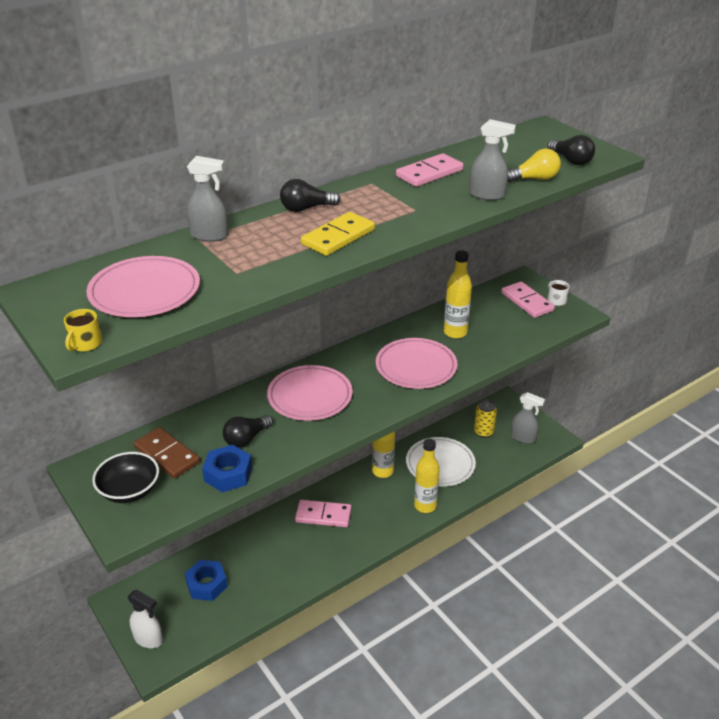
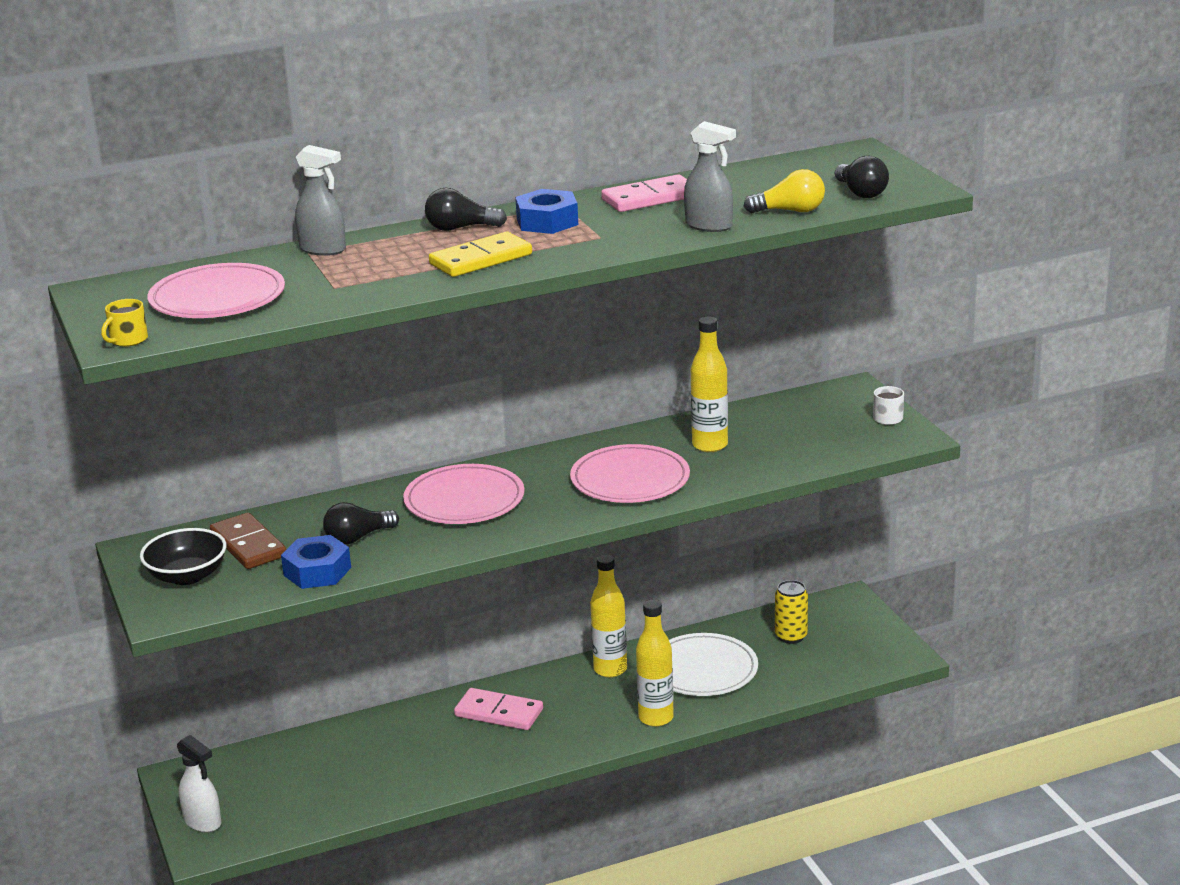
camera: 15 degrees right, 10 degrees down
blue nut [185,560,228,601] -> blue nut moved to [515,189,578,234]
pink domino [501,281,555,318] -> none
grey spray bottle [511,392,545,444] -> none

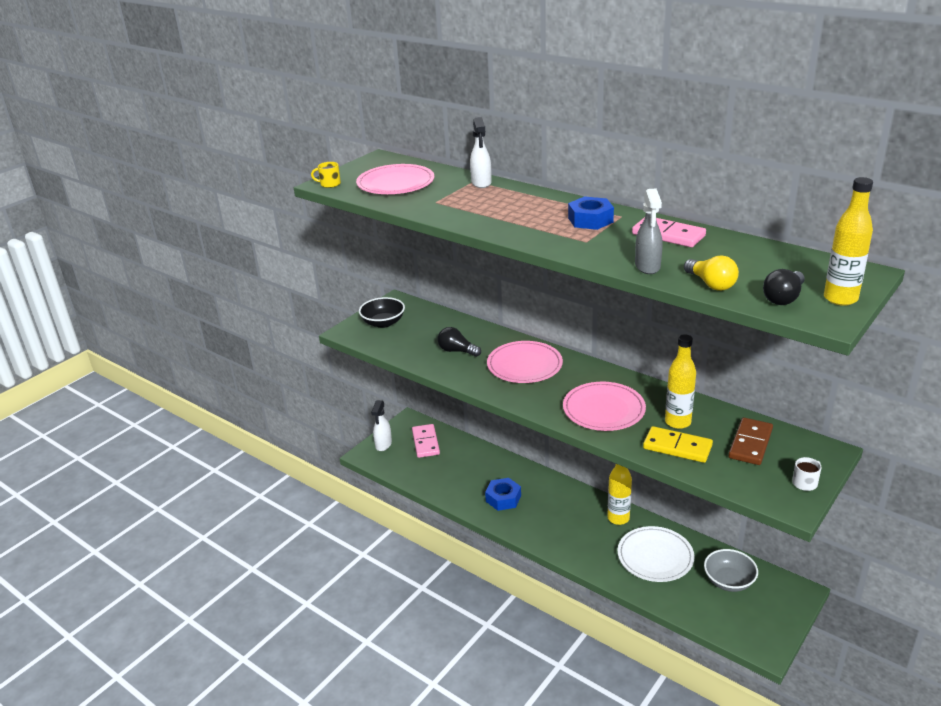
camera: 60 degrees right, 5 degrees up
brown domino [210,512,287,569] -> brown domino moved to [728,417,773,465]
blue nut [281,535,351,589] -> blue nut moved to [485,478,521,511]
grey spray bottle [295,145,346,256] -> white spray bottle [470,117,492,188]
black light bulb [425,188,507,231] -> none
yellow domino [429,232,532,277] -> yellow domino moved to [643,426,713,463]
pink domino [454,688,543,730] -> pink domino moved to [412,424,440,458]
yellow bottle [636,600,674,727] -> yellow bottle moved to [824,177,873,306]
yellow can [775,580,808,644] -> grey bowl [704,549,758,592]

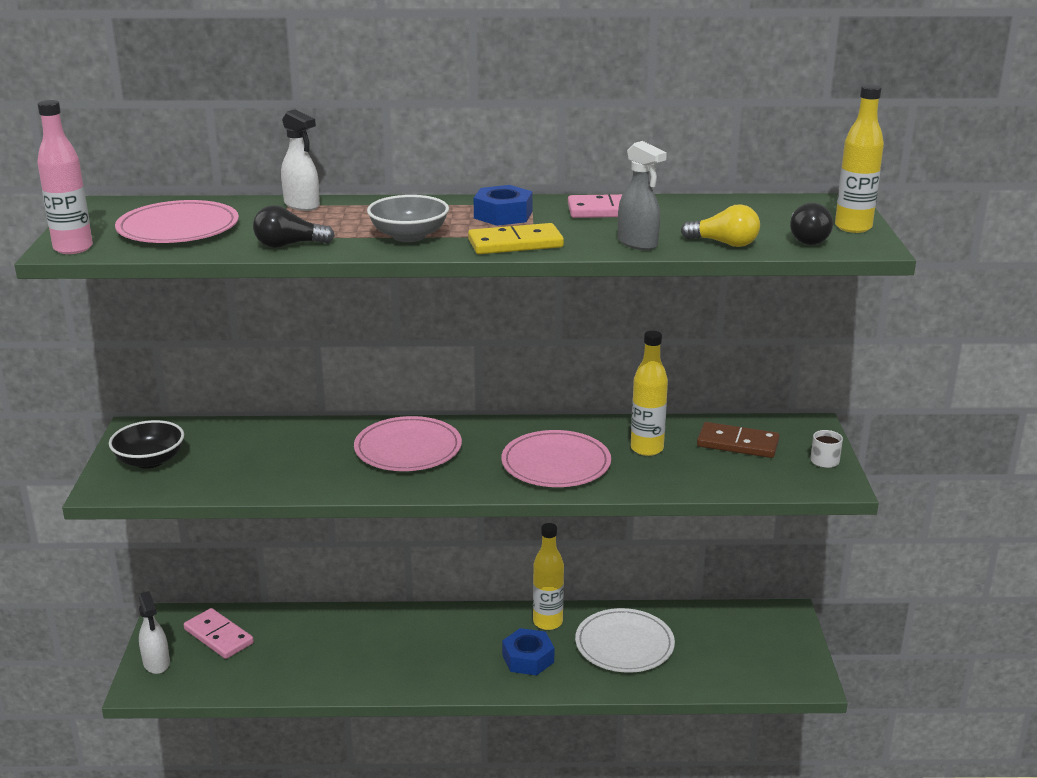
camera: 40 degrees left, 5 degrees down
yellow mug [311,162,341,188] -> pink bottle [37,100,93,254]
black light bulb [438,327,481,357] -> black light bulb moved to [253,205,335,248]
blue nut [485,478,521,511] -> blue nut moved to [502,628,554,676]
yellow domino [643,426,713,463] -> yellow domino moved to [468,223,564,254]
grey bowl [704,549,758,592] -> grey bowl moved to [367,195,449,242]
brown domino [728,417,773,465] -> brown domino turned 60 degrees counterclockwise [697,422,780,458]

